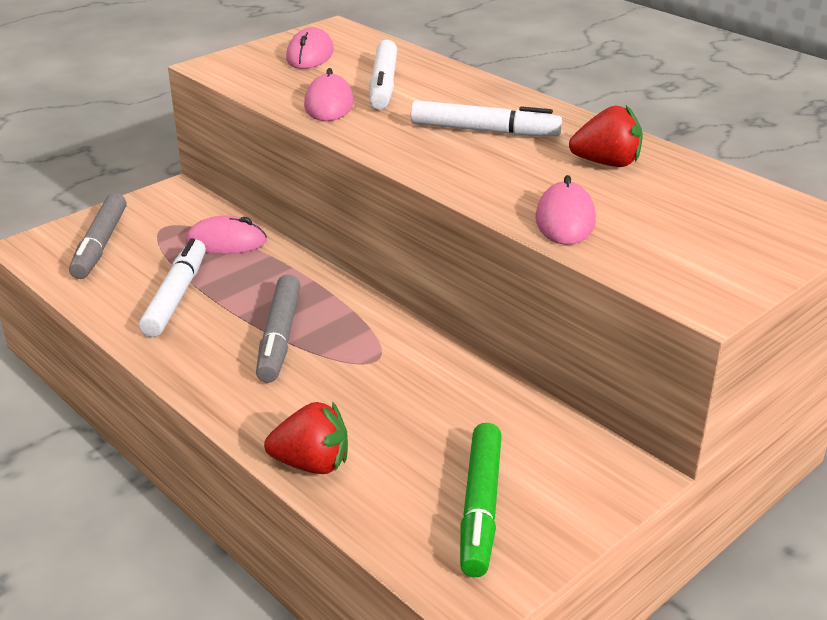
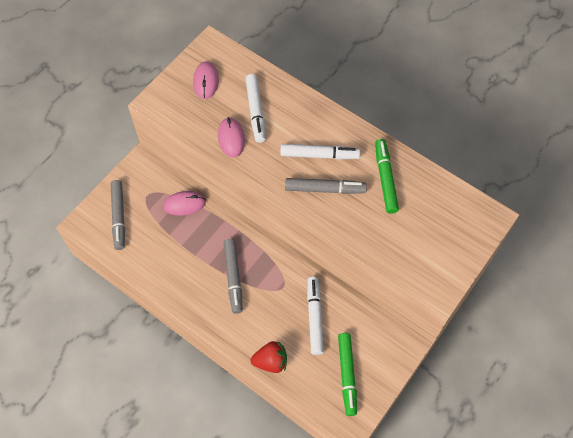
camera: 10 degrees left, 30 degrees up
white marker [139,238,206,337] -> white marker moved to [307,277,324,355]
pink mouse [535,175,596,245] -> none
red strawberry [569,105,643,167] -> green marker [375,139,399,214]
none -> grey marker [285,178,367,194]

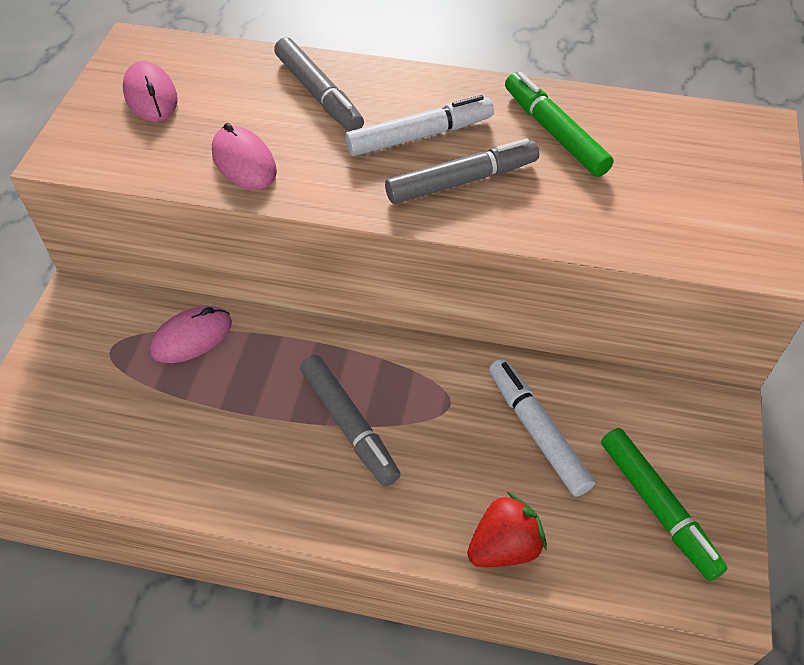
camera: 25 degrees left, 10 degrees down
grey marker [111,180,125,250] -> grey marker moved to [274,37,364,132]
white marker [245,74,266,143] -> none

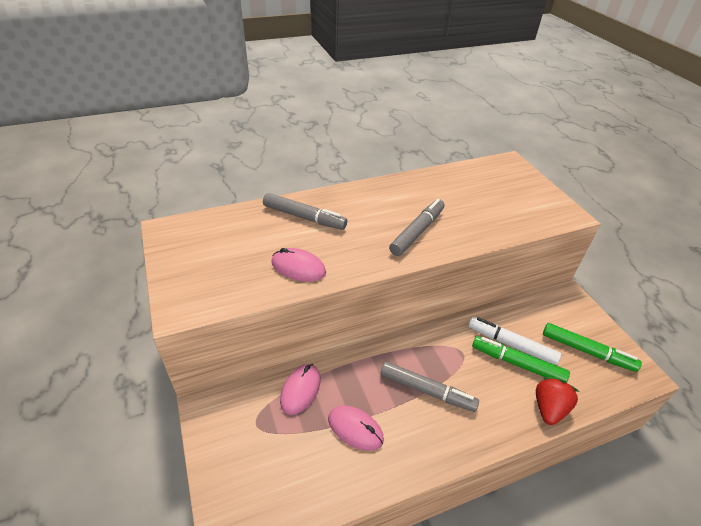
camera: 35 degrees left, 10 degrees down
pink mouse [123,61,178,122] -> pink mouse moved to [328,406,384,451]
white marker [345,95,494,156] -> none
green marker [505,72,614,177] -> green marker moved to [472,336,570,382]

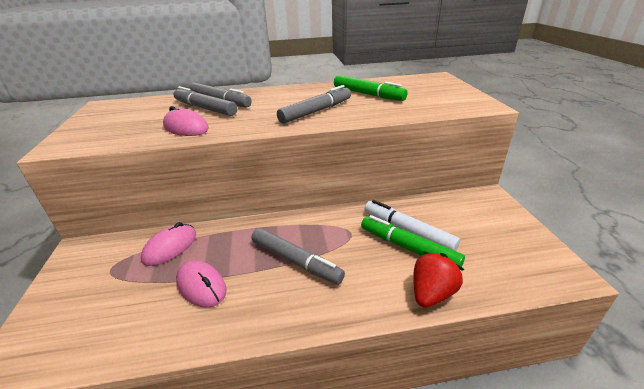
camera: 15 degrees right, 10 degrees down
green marker [543,323,642,372] -> green marker moved to [334,75,407,101]
none -> grey marker [173,86,237,116]

